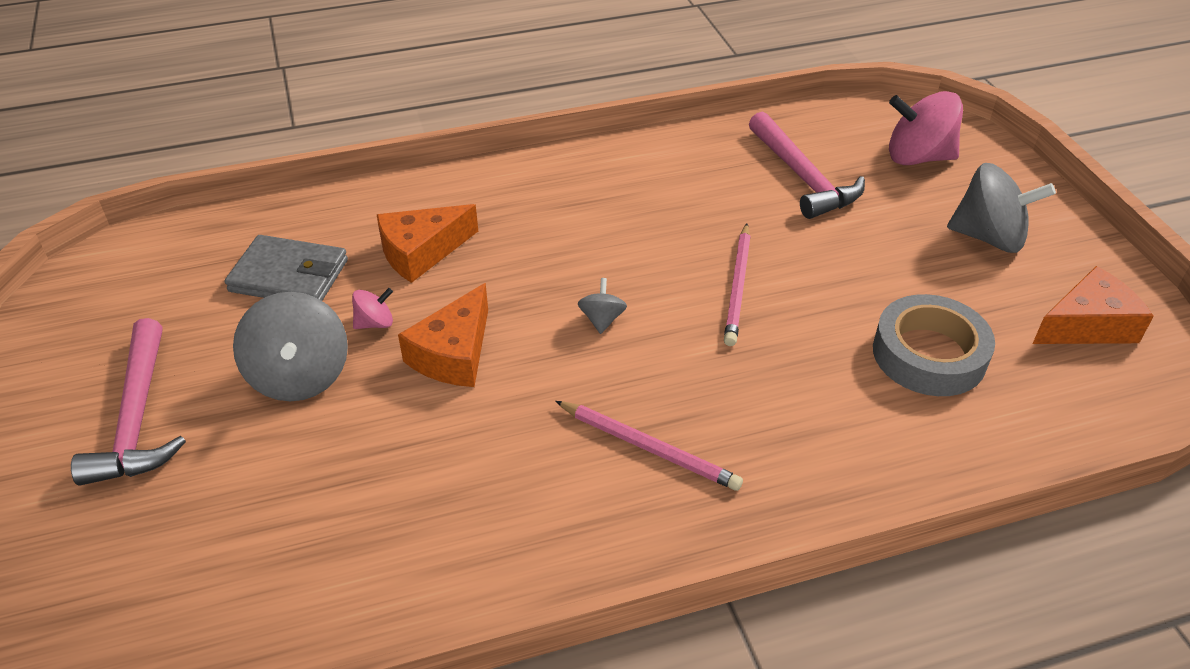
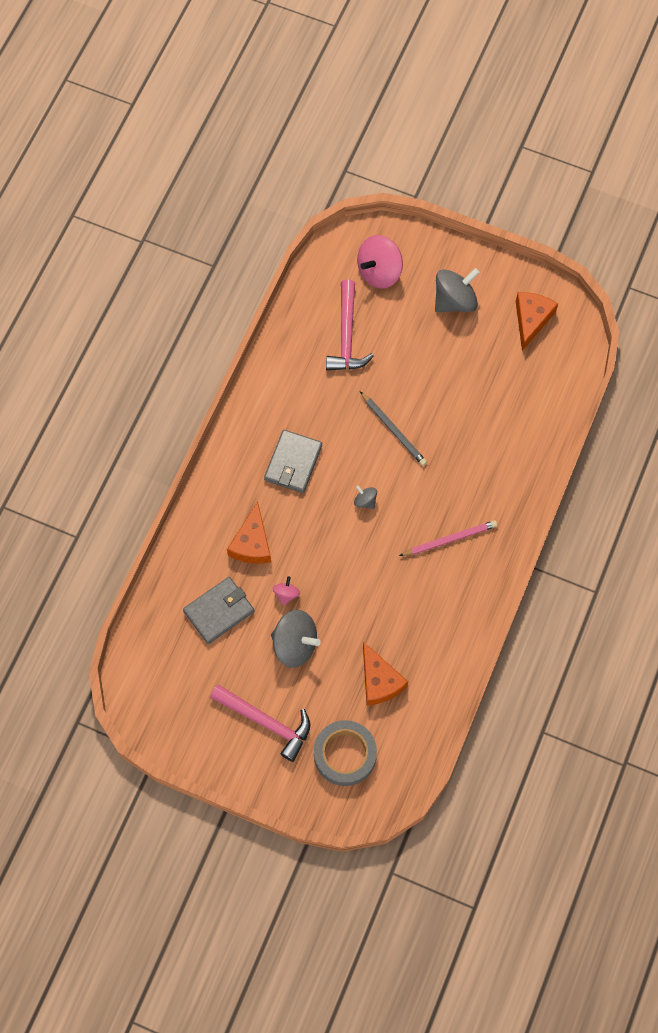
camera: 50 degrees left, 25 degrees up
orange cheese [398,283,488,387] -> orange cheese moved to [363,642,408,705]
pink pencil [724,223,751,346] -> grey pencil [360,391,427,466]
pink hammer [749,112,865,219] -> pink hammer turned 75 degrees clockwise [326,280,374,370]
grey tape [873,294,995,396] -> grey tape moved to [314,720,377,786]
none -> grey wallet [264,430,322,493]

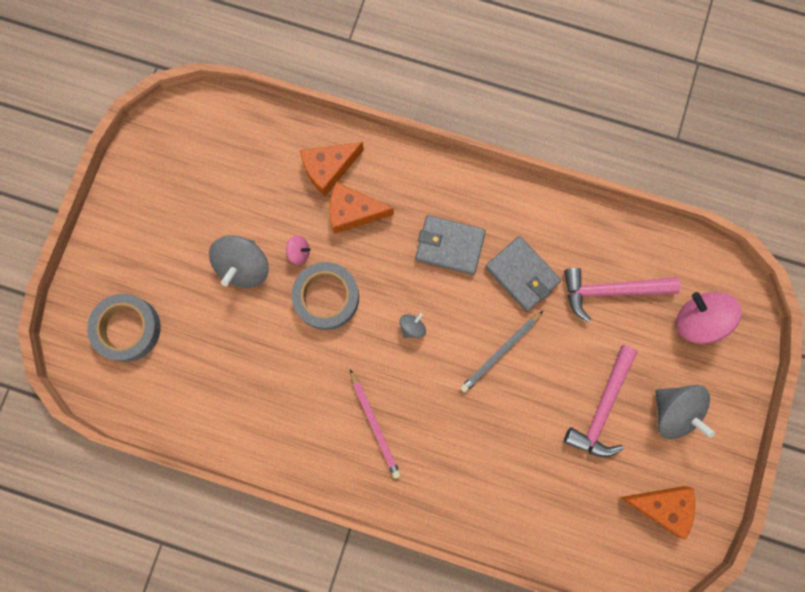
camera: 85 degrees right, 10 degrees up
grey wallet [183,577,254,644] -> grey wallet moved to [485,236,561,312]
pink hammer [210,684,310,762] -> pink hammer moved to [564,345,637,457]
orange cheese [363,642,408,705] -> orange cheese moved to [300,142,364,196]
none -> grey tape [291,262,359,330]

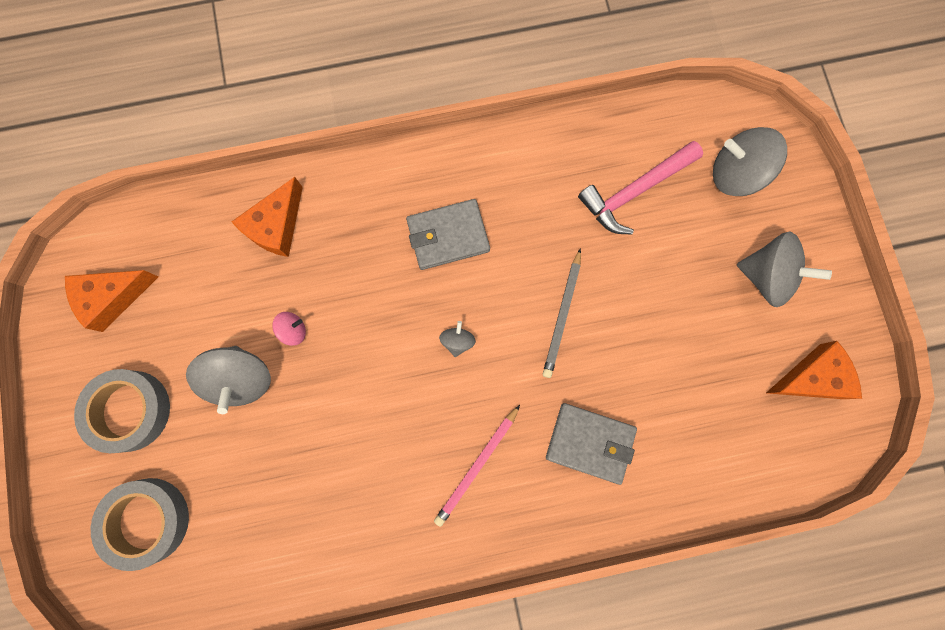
camera: 30 degrees left, 0 degrees up
grey tape [291,262,359,330] -> grey tape moved to [74,369,170,453]
orange cheese [329,182,394,234] -> orange cheese moved to [65,270,158,332]
pink pencil [350,369,401,479] -> pink pencil turned 90 degrees clockwise [434,405,520,527]
grey wallet [485,236,561,312] -> grey wallet moved to [546,403,637,485]
pink hammer [564,345,637,457] -> none
pink spinning top [676,292,741,344] -> grey spinning top [713,127,787,196]

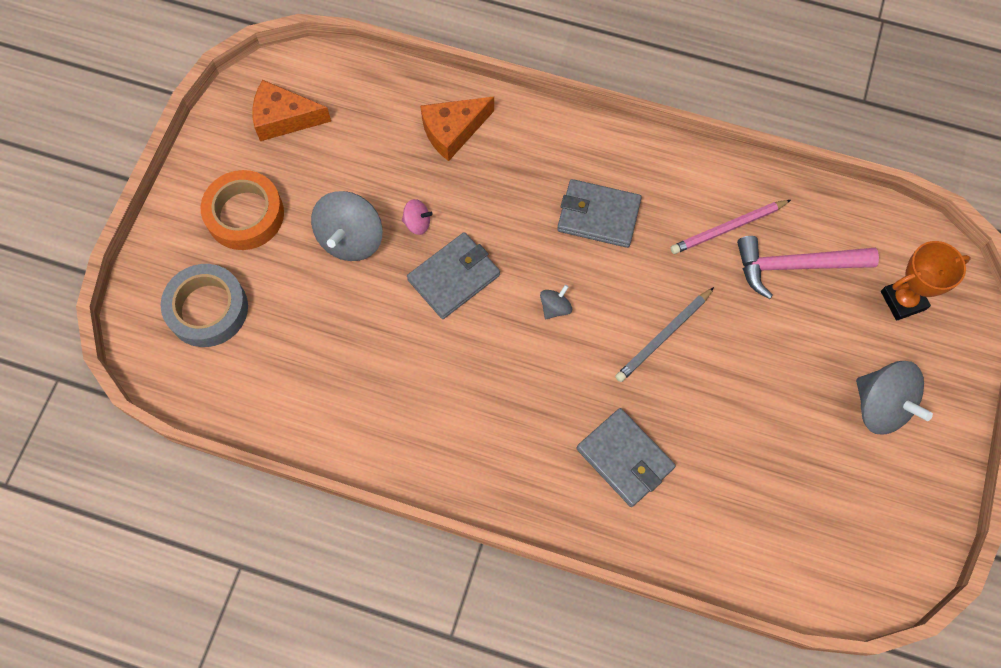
camera: 30 degrees right, 10 degrees down
grey tape [74,369,170,453] -> orange tape [201,170,284,250]
pink pencil [434,405,520,527] -> pink pencil moved to [670,200,791,254]
grey spinning top [713,127,787,196] -> orange trophy [881,241,971,321]
orange cheese [766,341,862,399] -> none
none -> grey wallet [407,232,500,319]

